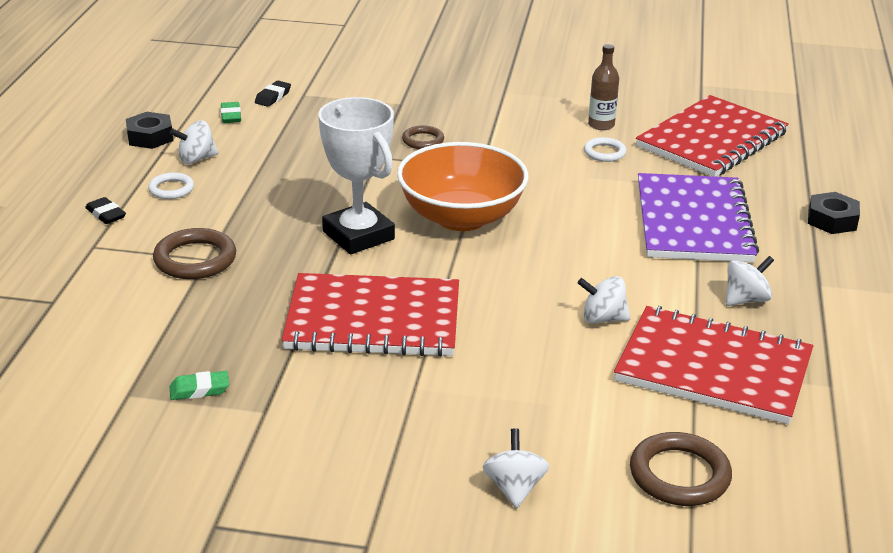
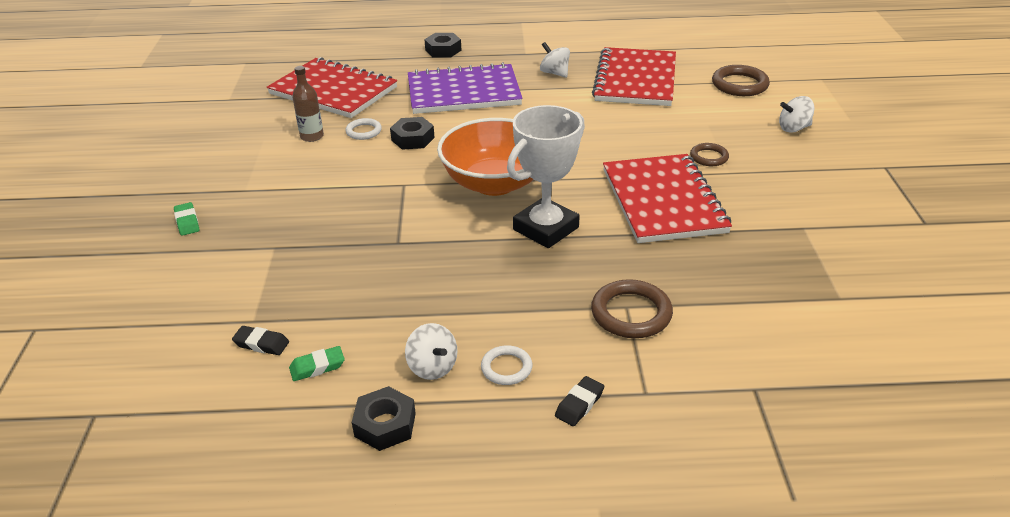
camera: 100 degrees left, 5 degrees up
green eraser [169,371,229,400] -> green eraser moved to [174,202,199,236]
brown ring [402,125,444,149] -> brown ring moved to [690,143,729,166]
white spinning top [578,276,630,323] -> none
none -> black nut [390,117,435,150]

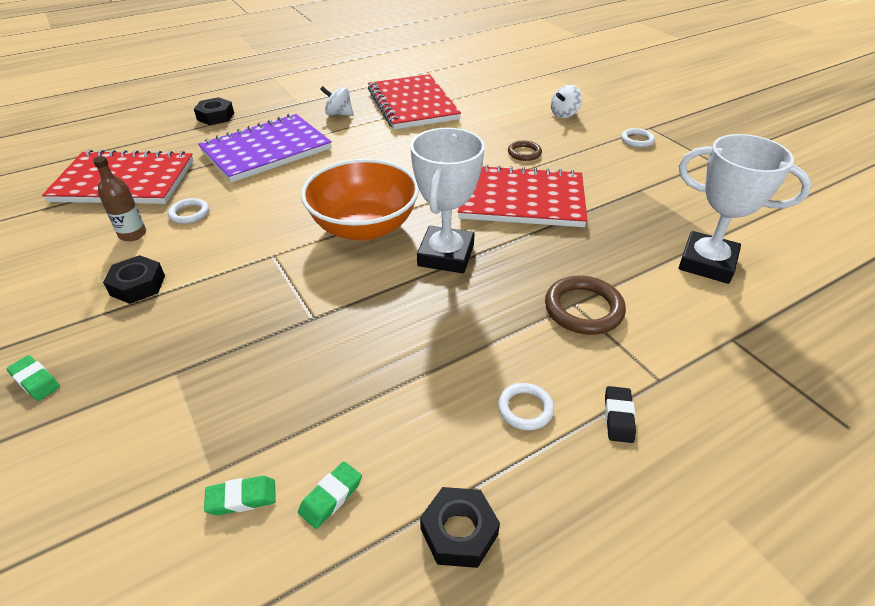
camera: 30 degrees left, 5 degrees up
black eraser [232,326,289,355] -> green eraser [204,476,276,515]
black nut [390,117,435,150] -> black nut moved to [103,255,165,304]
white spinning top [405,323,457,380] -> none
red notebook [603,154,732,243] -> red notebook turned 45 degrees counterclockwise [458,165,588,227]
brown ring [712,65,770,96] -> none
none -> white ring [621,128,655,148]
none -> white trophy [678,134,812,284]

